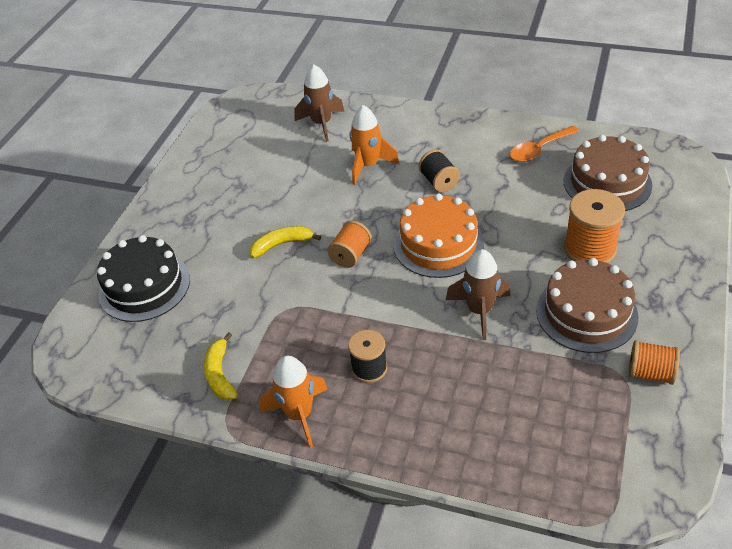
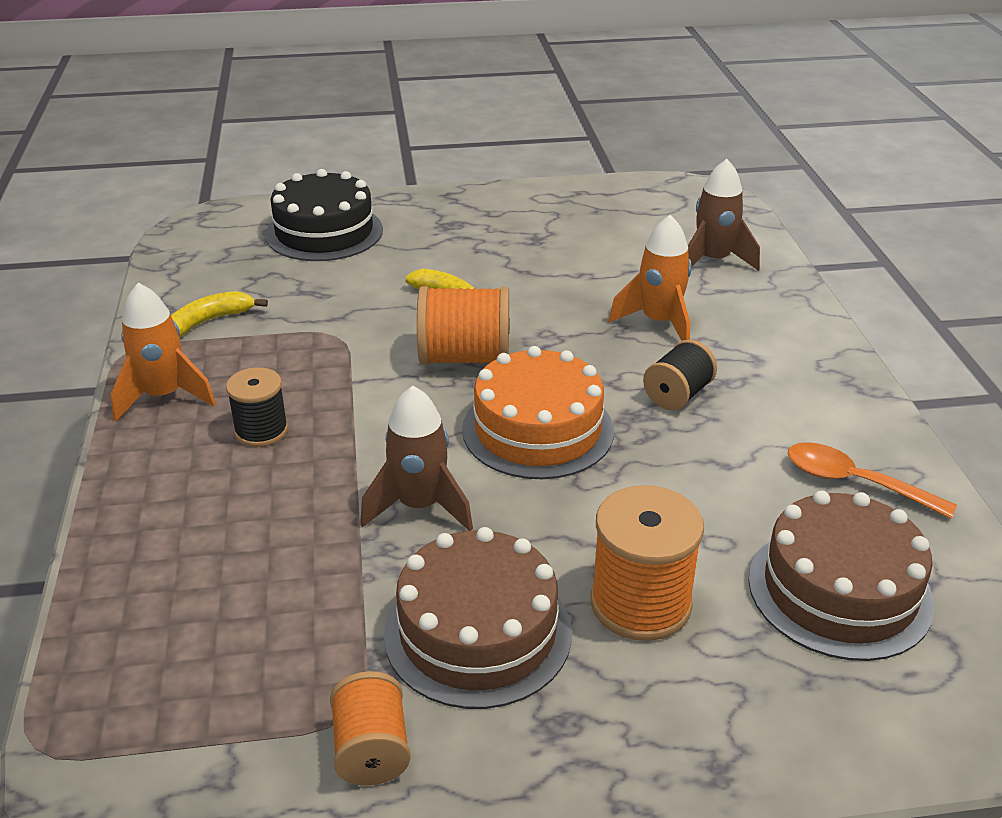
camera: 60 degrees right, 10 degrees down
orange spool [327,221,372,268] -> orange spool [417,286,509,365], size x1.59

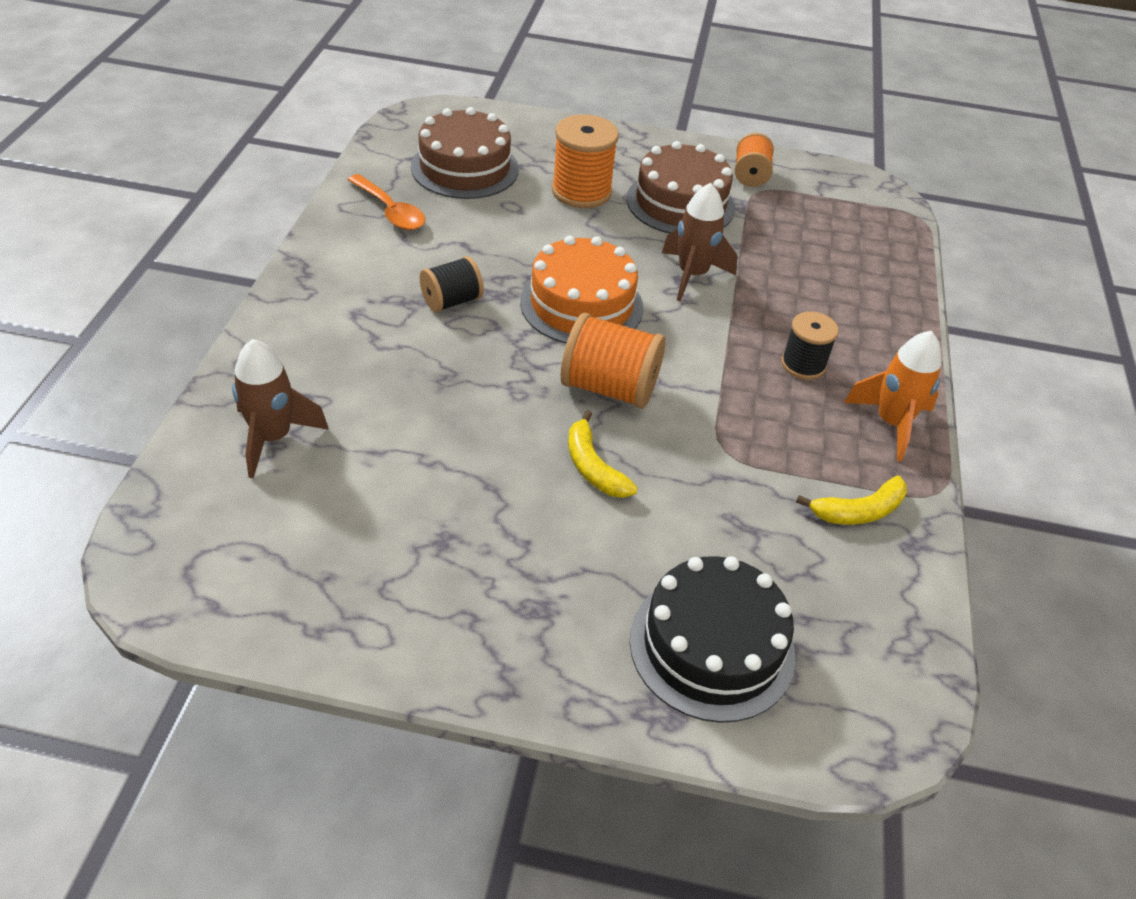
camera: 165 degrees left, 10 degrees up
orange rocket [609,215,692,341] -> none

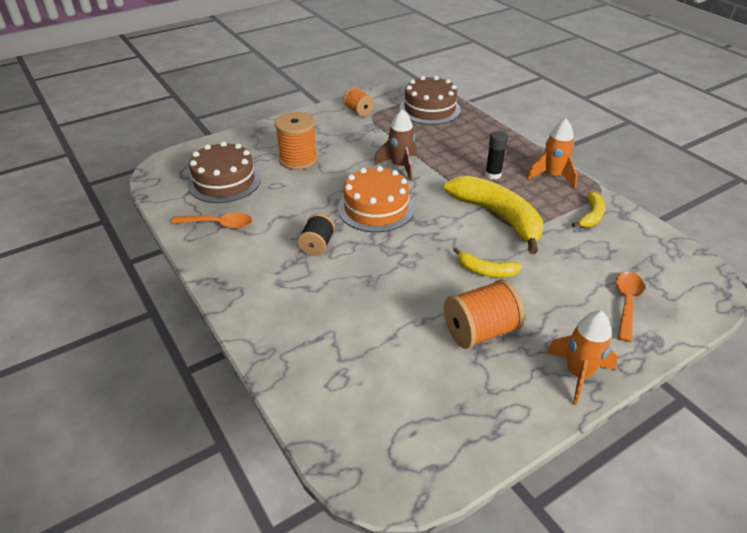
camera: 40 degrees left, 5 degrees down
brown rocket [232,339,329,478] -> none
orange spool [561,313,666,409] -> orange spool moved to [444,279,525,349]
brown cake [626,141,735,234] -> brown cake moved to [399,76,461,125]
black cake [630,556,795,723] -> orange spoon [616,272,645,342]
black spool [781,312,839,380] -> black glue stick [485,131,508,180]
none -> yellow banana [444,176,543,254]
none -> orange rocket [546,311,618,405]

